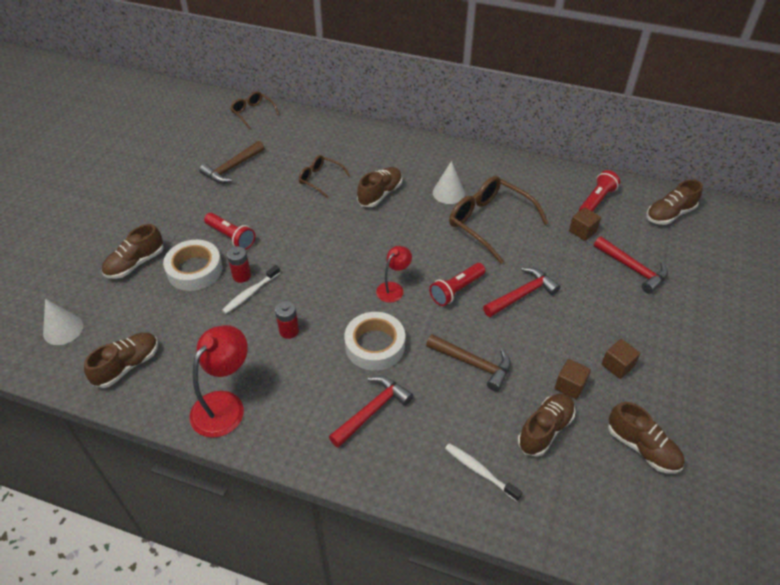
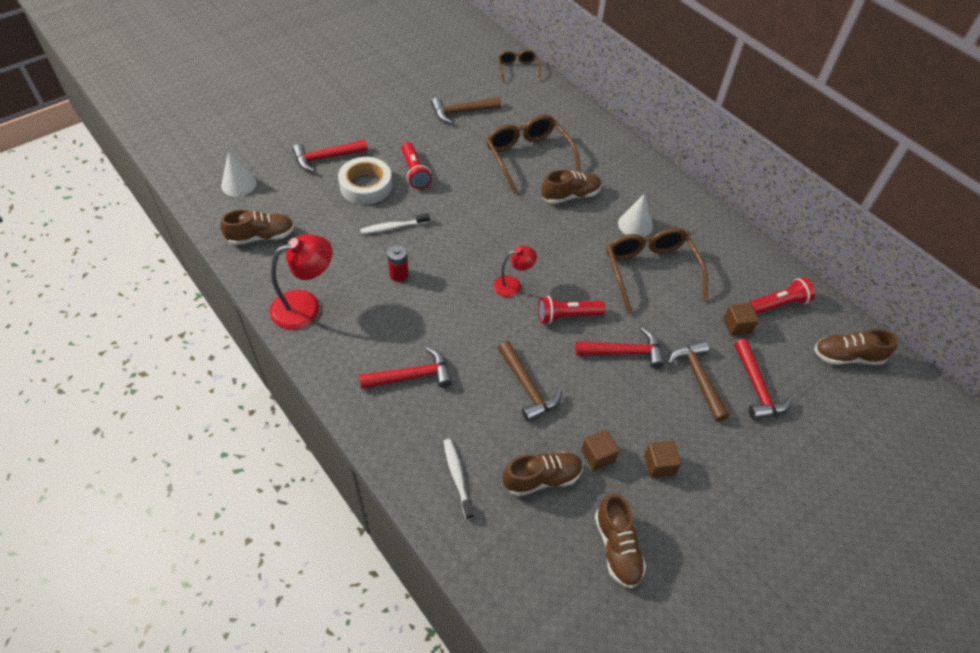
camera: 30 degrees right, 5 degrees up
brown shoe [102,224,164,279] -> red hammer [292,140,368,172]
red battery [227,246,251,283] -> none
brown glasses [299,155,350,198] -> brown glasses [486,114,581,194], size x1.81
white tape [344,312,405,371] -> none
none -> brown hammer [668,340,729,422]

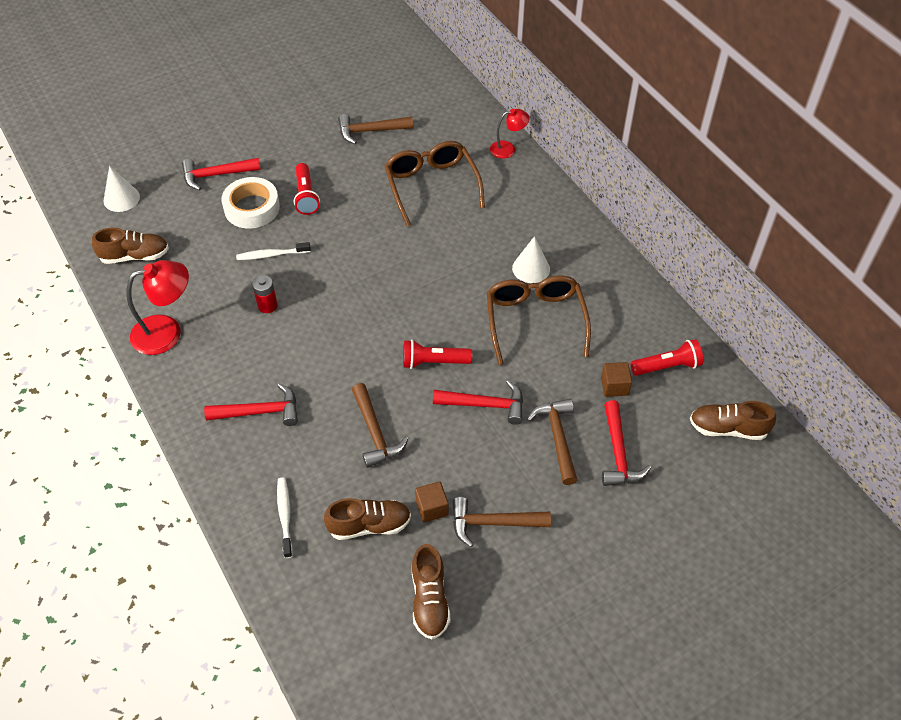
camera: 10 degrees right, 0 degrees up
red lamp [493,246,537,297] -> red lamp moved to [490,109,530,159]
brown glasses [498,50,541,83] -> none
brown shoe [542,170,601,204] -> none
brown cube [644,441,681,478] -> brown hammer [452,497,551,547]

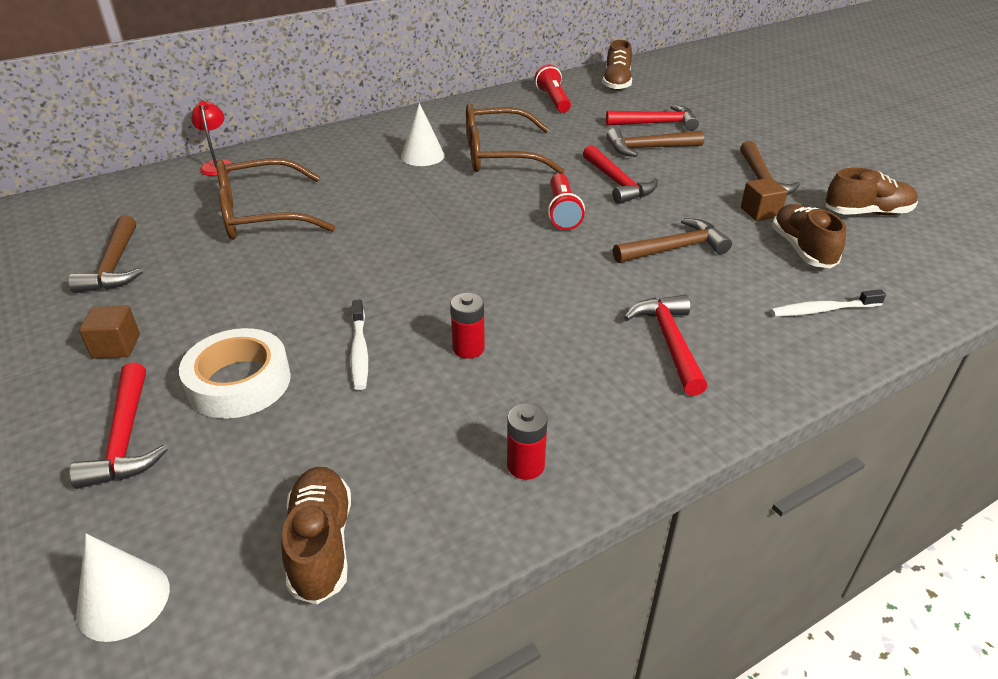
camera: 90 degrees left, 15 degrees down
red lamp [127,260,189,355] -> red battery [507,404,548,480]
red flashlight [294,163,320,215] -> none
red hammer [433,380,523,425] -> red hammer turned 150 degrees clockwise [583,145,658,204]
brown cube [601,362,632,397] -> brown cube moved to [79,306,140,359]

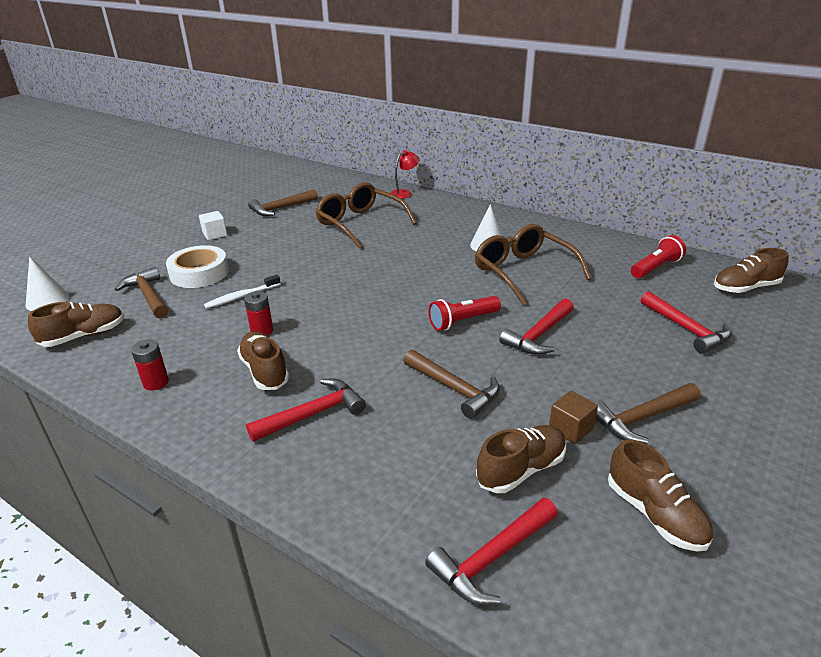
camera: 65 degrees right, 5 degrees down
red hammer [69,362,168,489] -> red hammer moved to [425,498,558,605]
brown cube [79,306,140,359] -> white cube [199,211,227,240]
brown hammer [606,128,704,157] -> brown hammer moved to [115,267,169,319]
white toothbrush [771,289,886,317] -> none
none -> brown shoe [237,331,289,390]

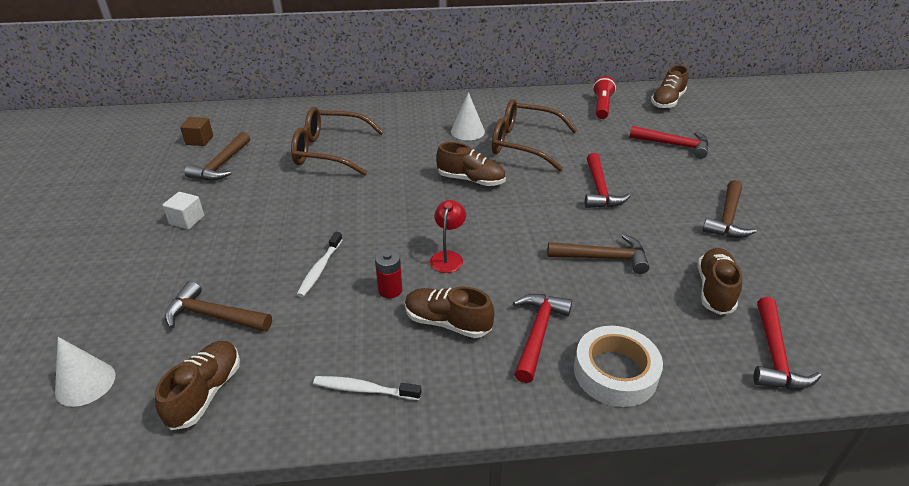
camera: 40 degrees left, 5 degrees up
red battery [131,340,169,390] -> white toothbrush [313,376,421,400]
white tape [166,245,229,288] -> white tape moved to [574,326,663,407]
red lamp [391,150,419,199] -> red lamp moved to [430,200,466,273]
red flashlight [429,296,501,331] -> none
brown cube [549,391,598,444] -> brown cube moved to [180,117,213,146]
brown shoe [608,439,713,552] -> brown shoe moved to [436,142,506,186]

